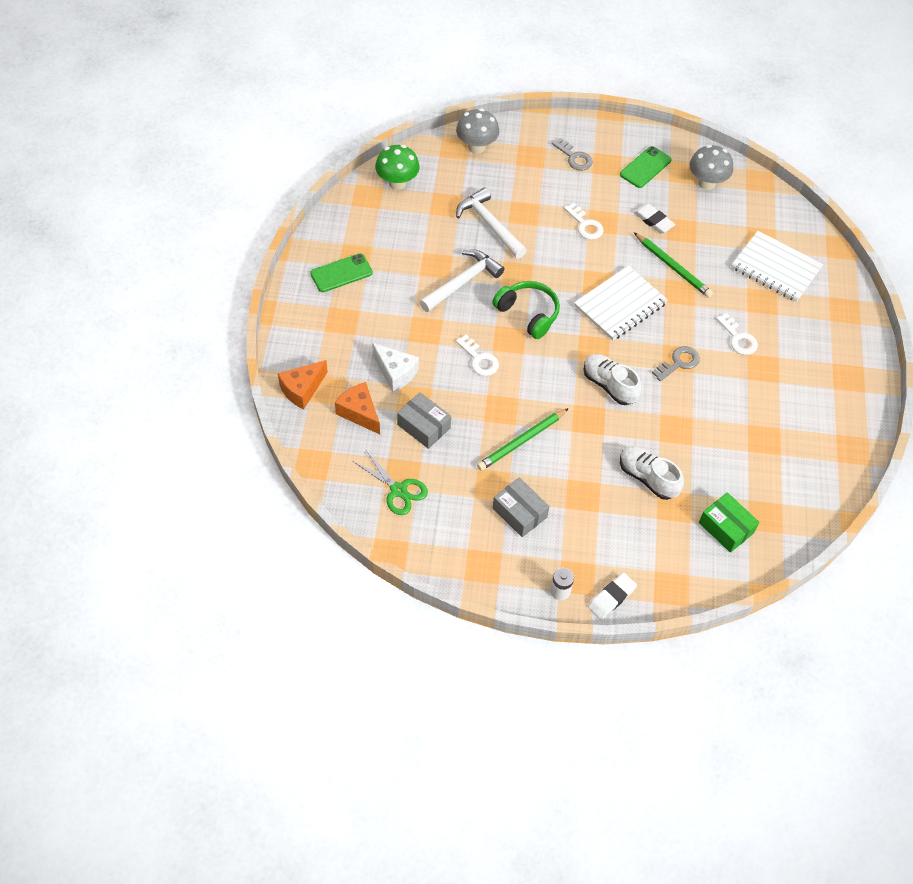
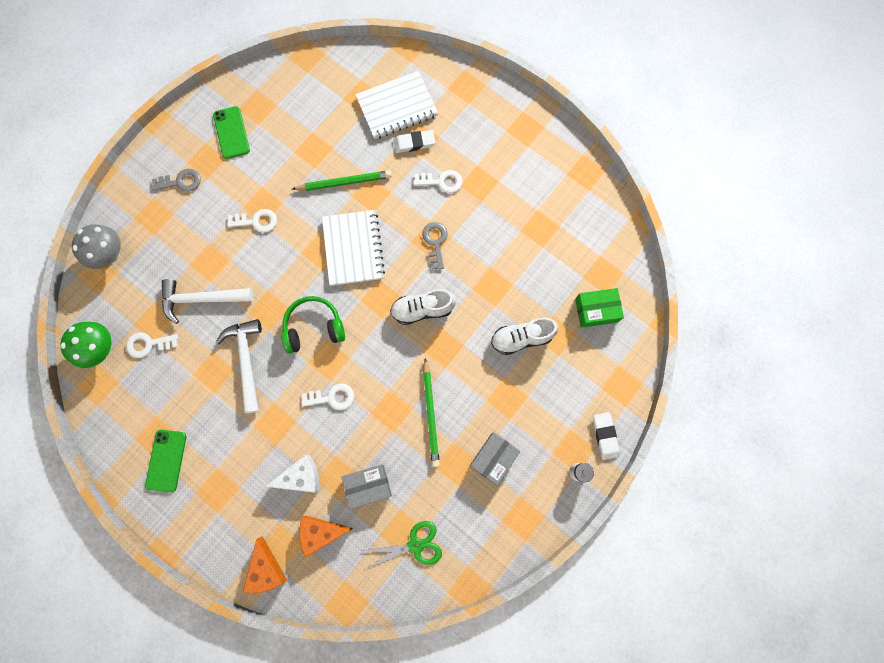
camera: 55 degrees left, 20 degrees up
grey box [493,477,549,537] -> grey box turned 45 degrees counterclockwise [470,432,520,486]
white eraser [633,203,675,234] -> white eraser moved to [393,130,435,153]
grey mushroom [689,145,733,190] -> none
none -> white key [126,332,178,358]

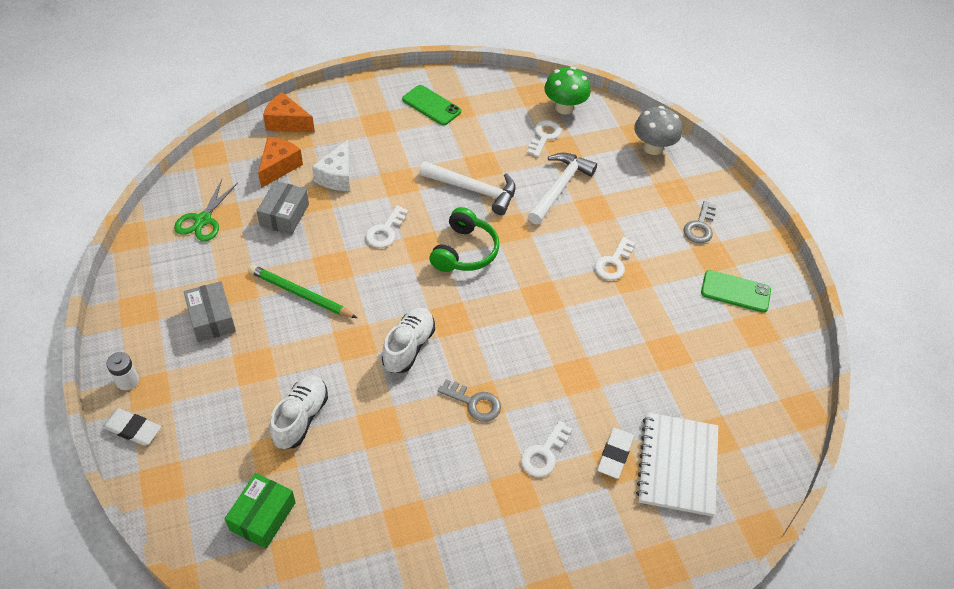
camera: 120 degrees right, 25 degrees down
green pencil [292,170,392,191] -> none
white notebook [322,210,385,286] -> none

